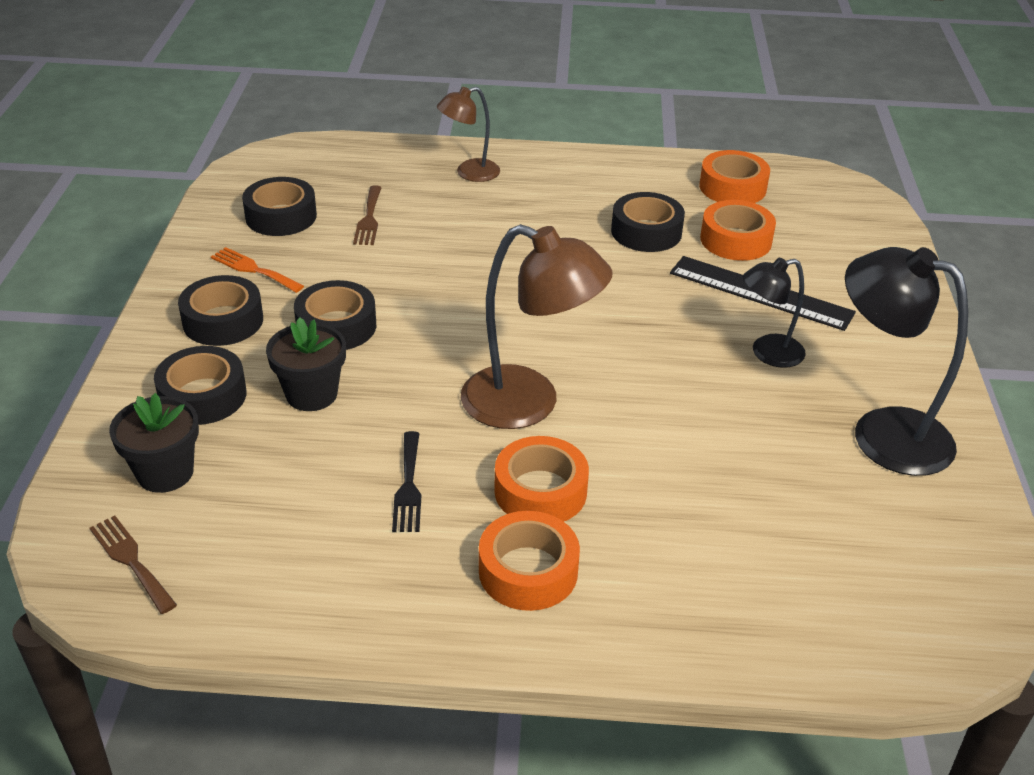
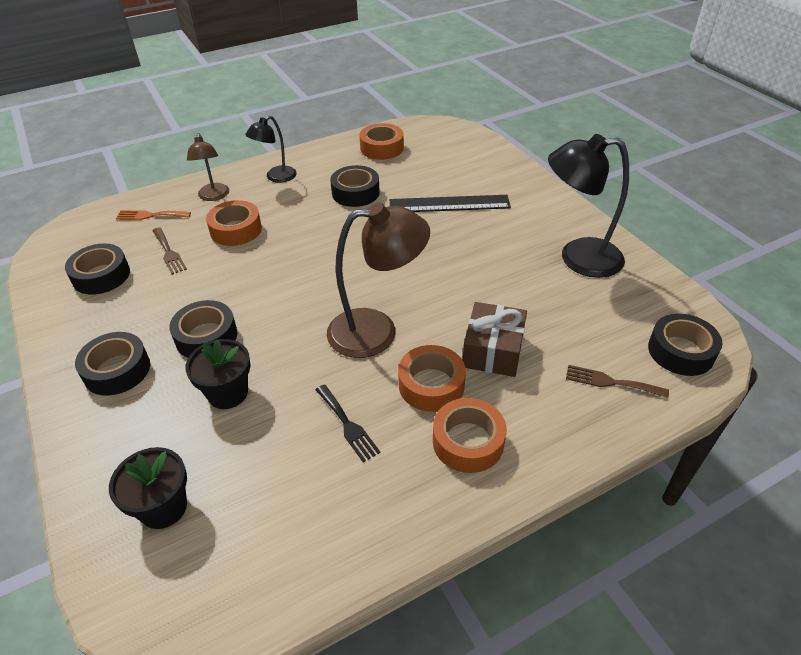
camera: 30 degrees left, 5 degrees up
brown fork [90,516,177,614] -> brown fork moved to [566,365,669,398]
black tape [154,346,246,425] -> black tape moved to [648,314,723,376]
orange fork [211,247,304,293] -> orange fork moved to [116,210,191,220]
brown lamp [437,87,500,182] -> brown lamp turned 45 degrees counterclockwise [187,133,229,201]
orange tape [700,200,776,261] -> orange tape moved to [206,200,262,246]
black lamp [743,258,806,368] -> black lamp moved to [245,115,297,183]
none -> brown gift [463,302,527,377]

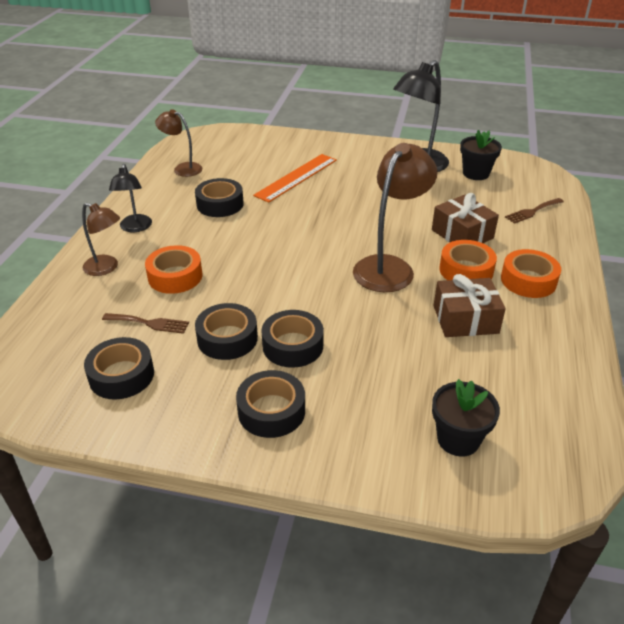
camera: 50 degrees left, 5 degrees down
orange fork [116,210,191,220] -> none
black flower pot [185,339,251,409] -> black flower pot moved to [460,130,502,180]
black fork [316,384,381,462] -> brown gift [434,274,506,337]
orange tape [359,123,404,160] -> brown lamp [155,109,203,177]
black ruler [390,195,511,212] -> orange ruler [253,154,337,203]
black tape [648,314,723,376] -> black tape moved to [195,303,258,360]

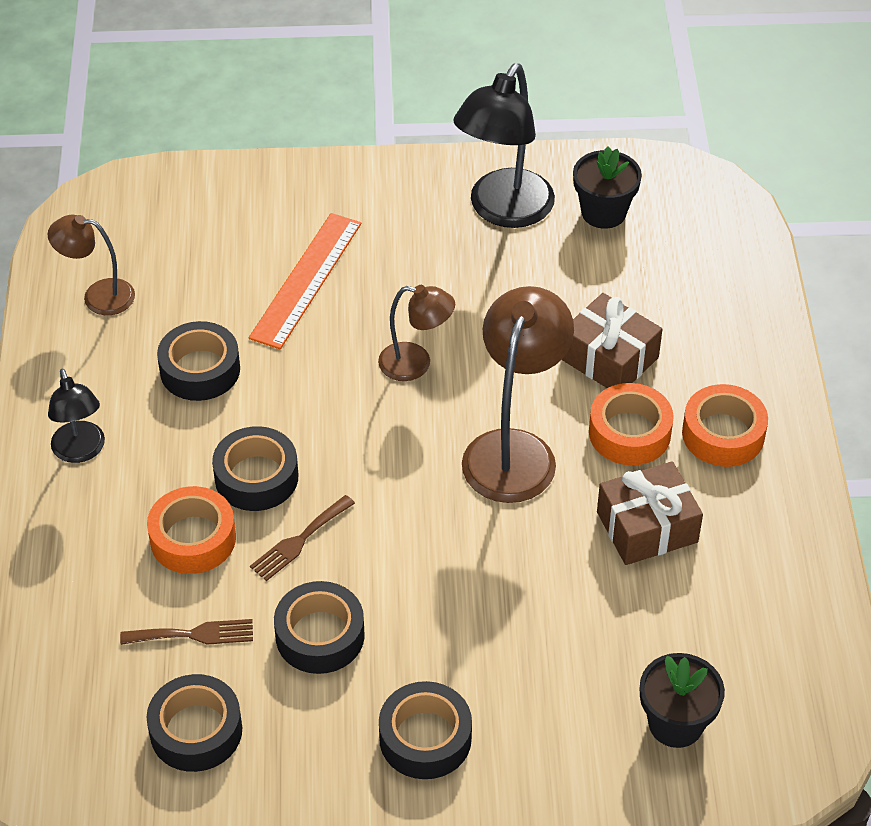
camera: 15 degrees left, 10 degrees up
brown lamp [82,203,120,276] -> brown lamp moved to [378,285,455,381]
black tape [261,310,324,368] -> black tape moved to [212,426,298,511]
brown fork [505,198,564,224] -> brown fork moved to [250,495,355,581]

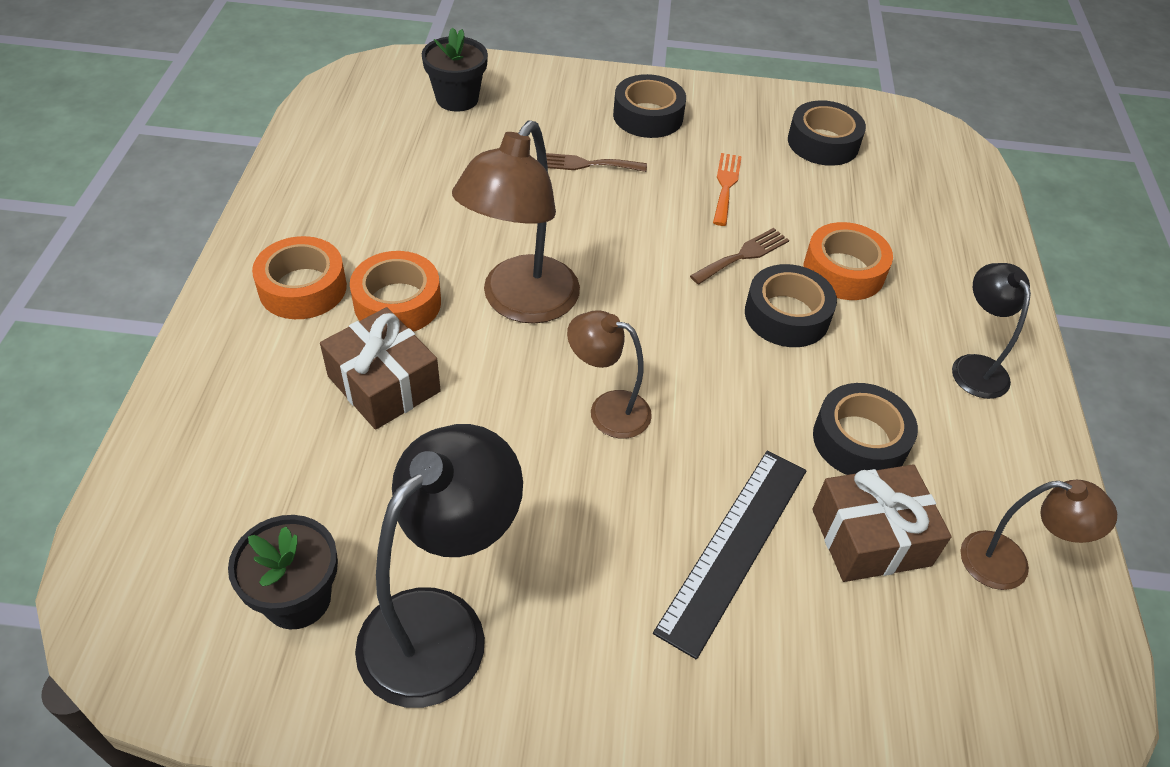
camera: 175 degrees left, 0 degrees up
brown fork [120,619,253,645] -> brown fork moved to [537,153,647,172]
orange ruler [248,213,362,349] -> black ruler [653,451,806,660]
black tape [274,581,365,674] -> orange fork [713,153,742,226]
brown gift [597,461,703,565] -> brown gift moved to [812,465,952,582]

